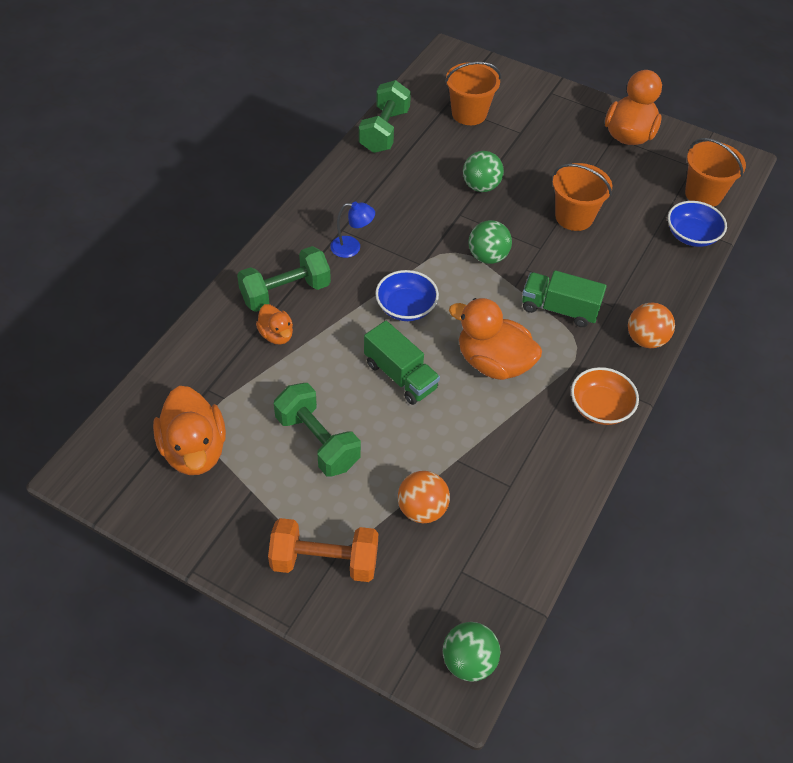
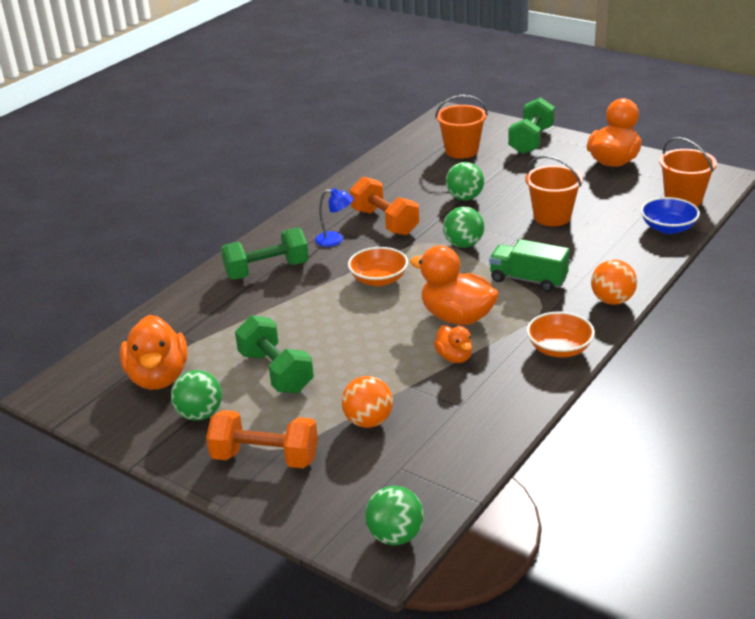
camera: 10 degrees right, 20 degrees down
orange duck [256,304,293,345] -> orange duck moved to [434,325,472,363]
green dumbbell [359,80,411,153] -> green dumbbell moved to [508,97,555,154]
green truck [364,321,440,405] -> none
blue bowl [375,270,439,321] -> orange bowl [348,247,408,286]
none -> green ball [171,370,222,421]
none -> orange dumbbell [350,176,419,235]

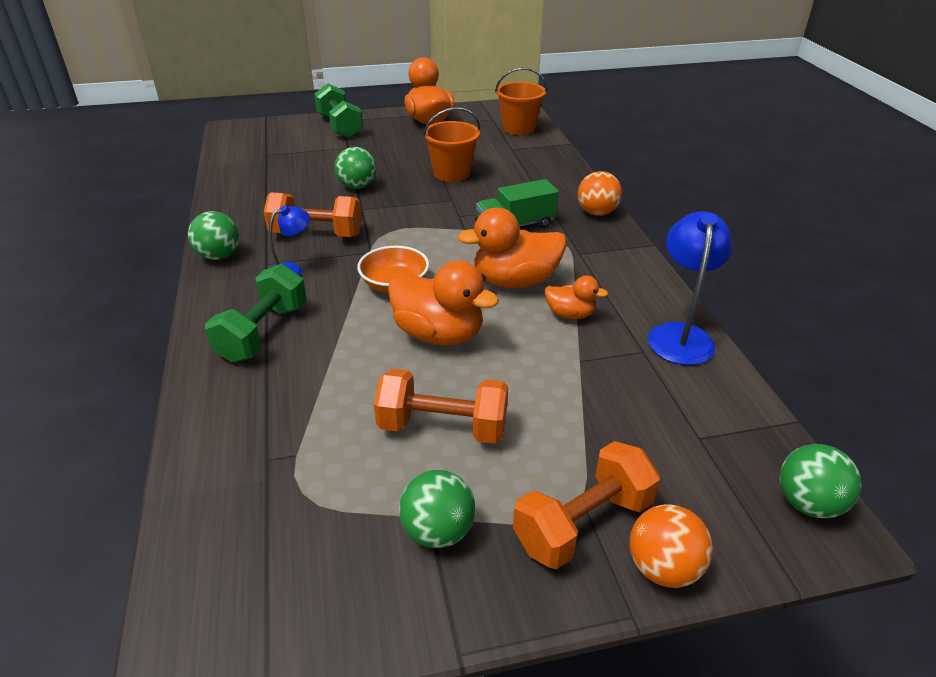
camera: 50 degrees left, 5 degrees up
orange duck [120,315,187,390] -> orange duck moved to [388,260,499,345]
green dumbbell [235,315,314,393] -> orange dumbbell [374,369,508,444]
orange ball [342,376,393,428] -> orange ball moved to [630,504,713,588]
orange bucket [435,95,488,159] -> none
green ball [443,207,484,248] -> green ball moved to [188,211,239,260]
orange bowl [527,311,595,357] -> none
blue bowl [641,197,700,234] -> none
none -> blue lamp [648,211,733,365]

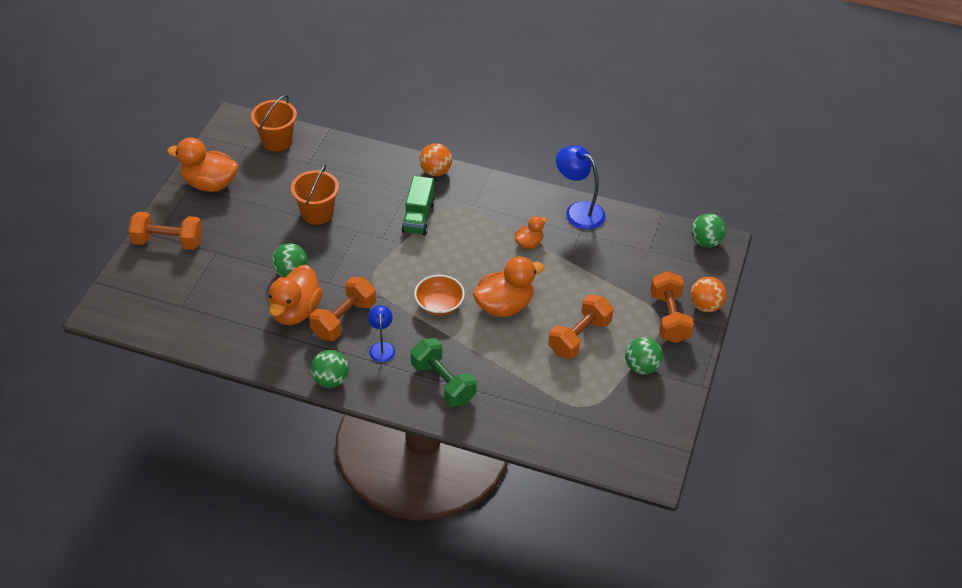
camera: 60 degrees left, 10 degrees up
green dumbbell [314,83,363,138] -> orange dumbbell [128,211,202,250]
orange duck [458,208,566,288] -> orange duck moved to [269,265,322,325]

